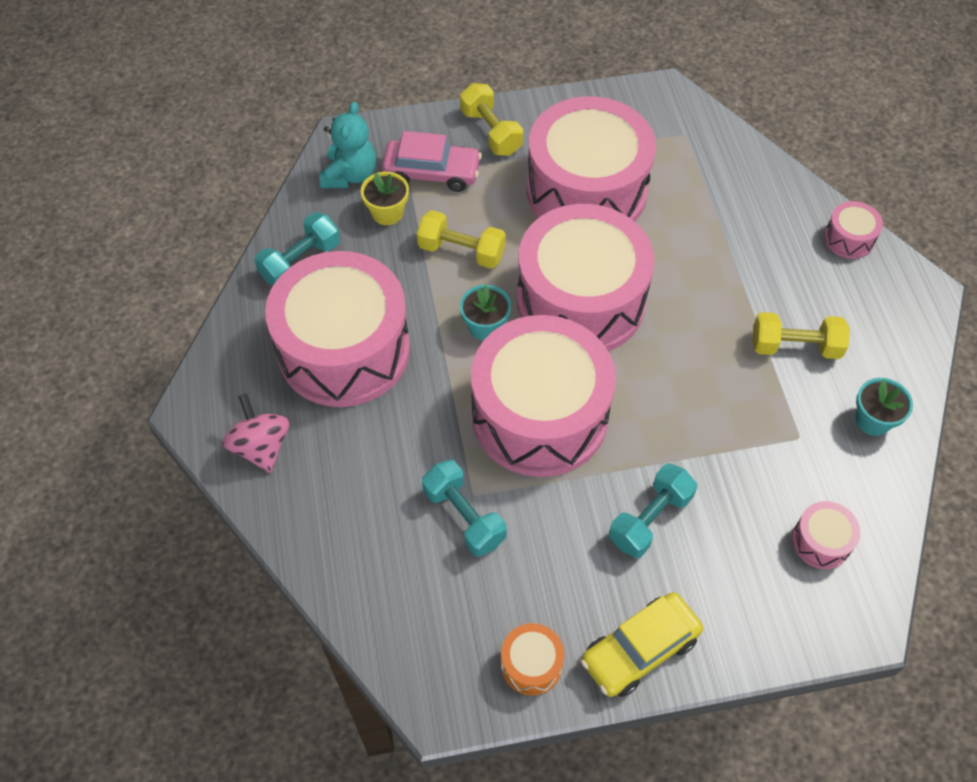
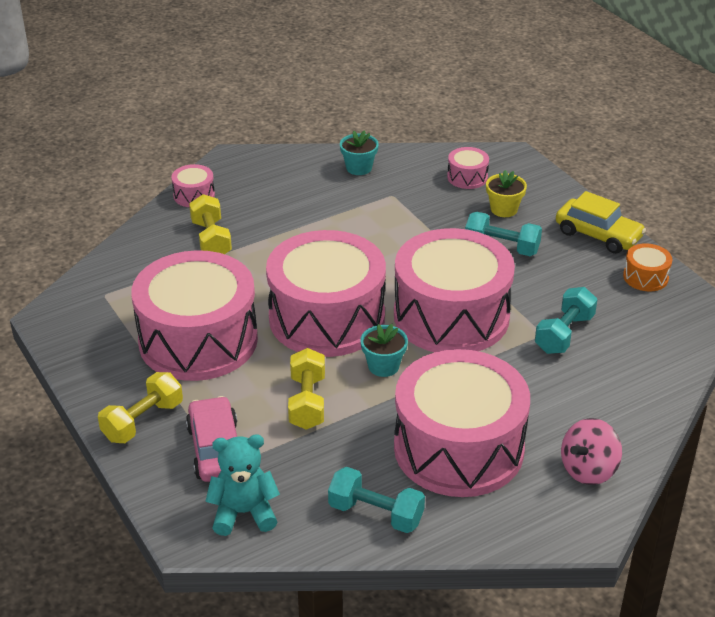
camera: 110 degrees left, 20 degrees down
yellow flower pot [361,172,409,225] -> yellow flower pot moved to [486,170,527,217]
yellow dumbbell [752,312,850,359] -> yellow dumbbell moved to [189,194,232,254]

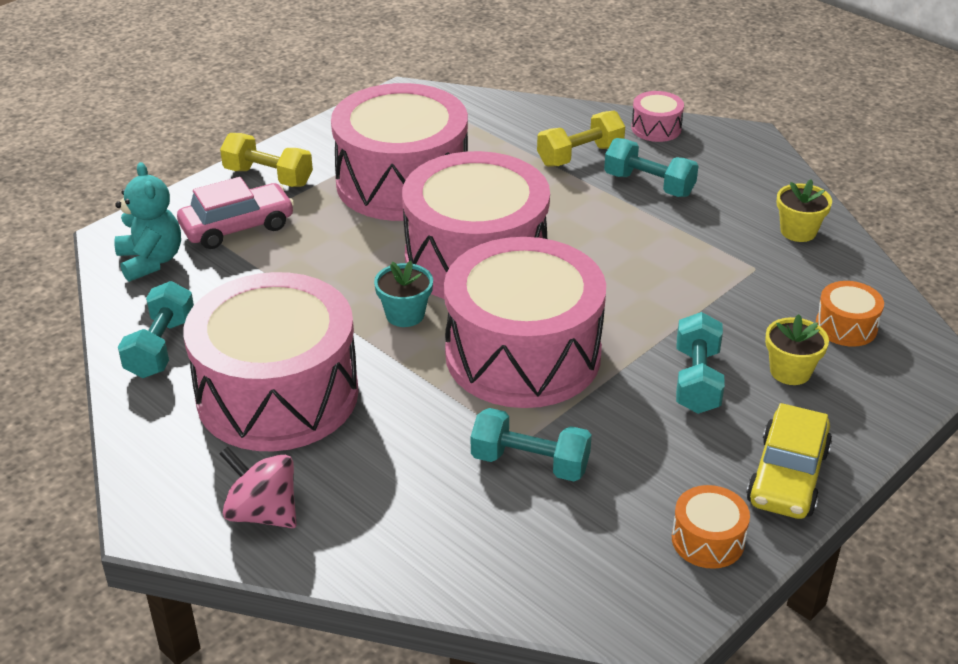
camera: 75 degrees right, 0 degrees up
yellow dumbbell [288,348,325,430] -> none
turquoise flower pot [340,130,379,175] -> yellow flower pot [777,179,832,242]
pink drum [447,147,489,189] -> orange drum [816,281,884,347]
none -> turquoise dumbbell [604,138,699,197]

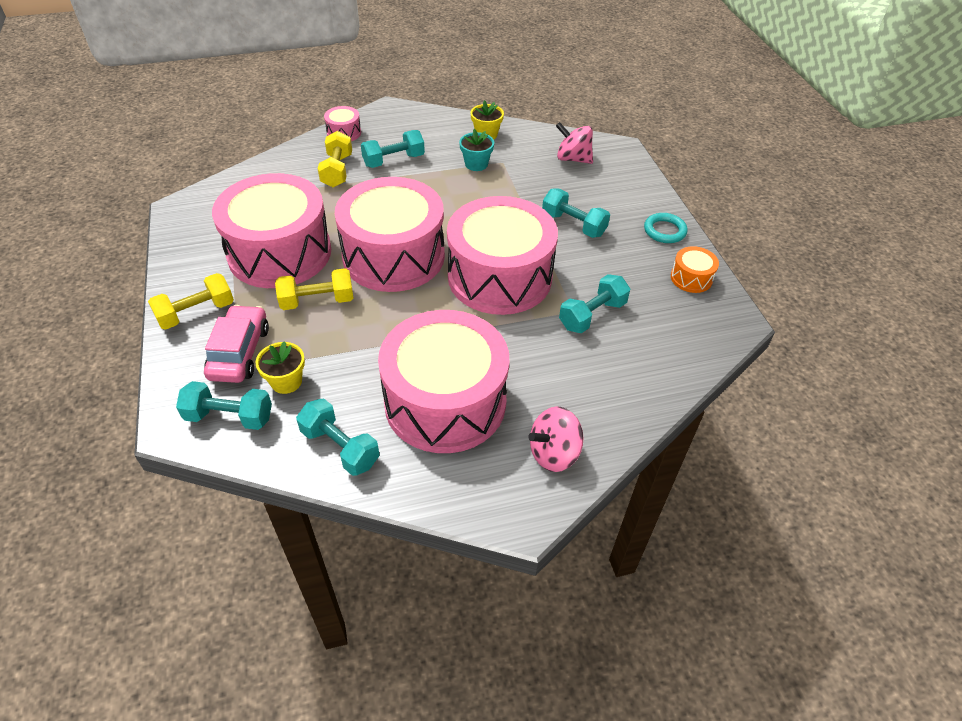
camera: 60 degrees left, 10 degrees up
turquoise teddy bear [114,162,181,282] -> turquoise dumbbell [176,381,272,430]
turquoise flower pot [374,261,433,327] -> turquoise flower pot moved to [459,129,494,171]
yellow car [746,403,832,519] -> turquoise ring [644,213,688,243]
yellow flower pot [765,314,829,385] -> yellow flower pot moved to [256,341,305,394]
orange drum [816,281,884,347] -> pink spinning top [556,122,593,164]
none -> yellow dumbbell [275,268,353,310]

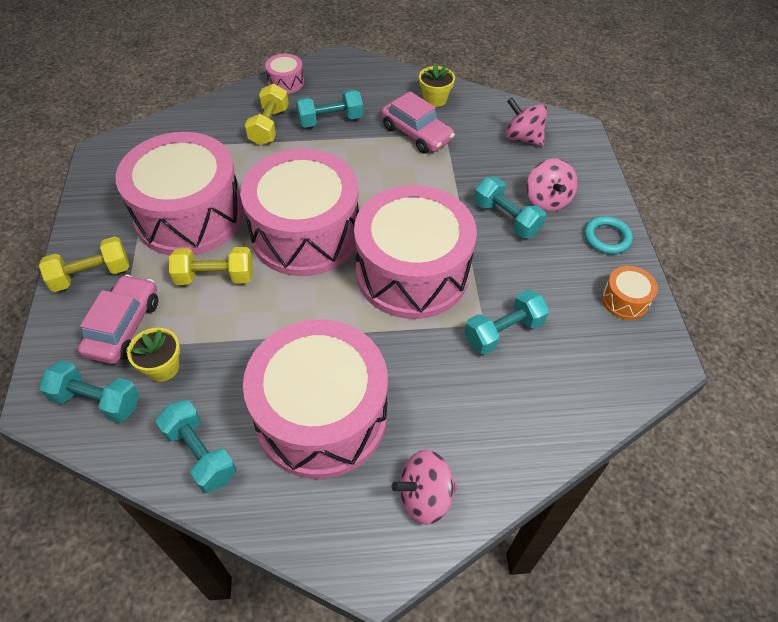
camera: 10 degrees right, 5 degrees up
turquoise flower pot [459,129,494,171] -> pink car [381,91,455,153]
none -> pink spinning top [527,159,578,212]

